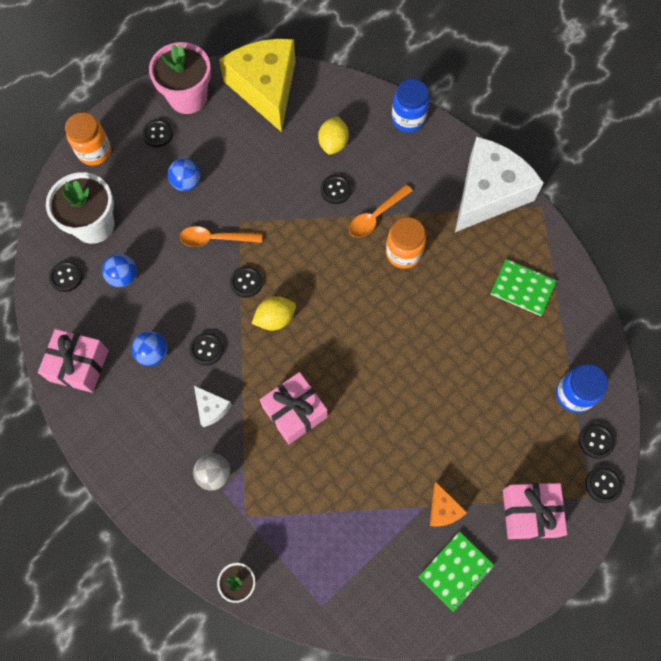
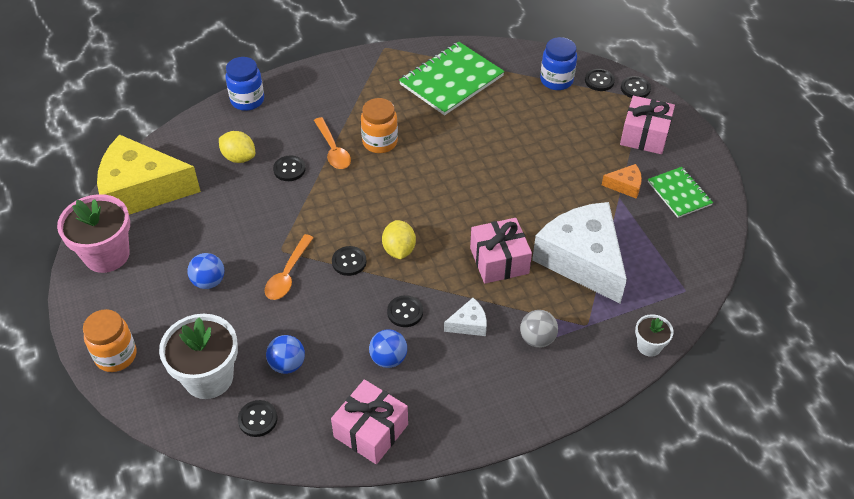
camera: 70 degrees left, 20 degrees down
black button [142,119,173,147] -> none
white cheese [455,137,544,232] -> white cheese moved to [532,202,627,304]
green notebook [491,259,557,316] -> green notebook [399,42,505,115], size x1.73

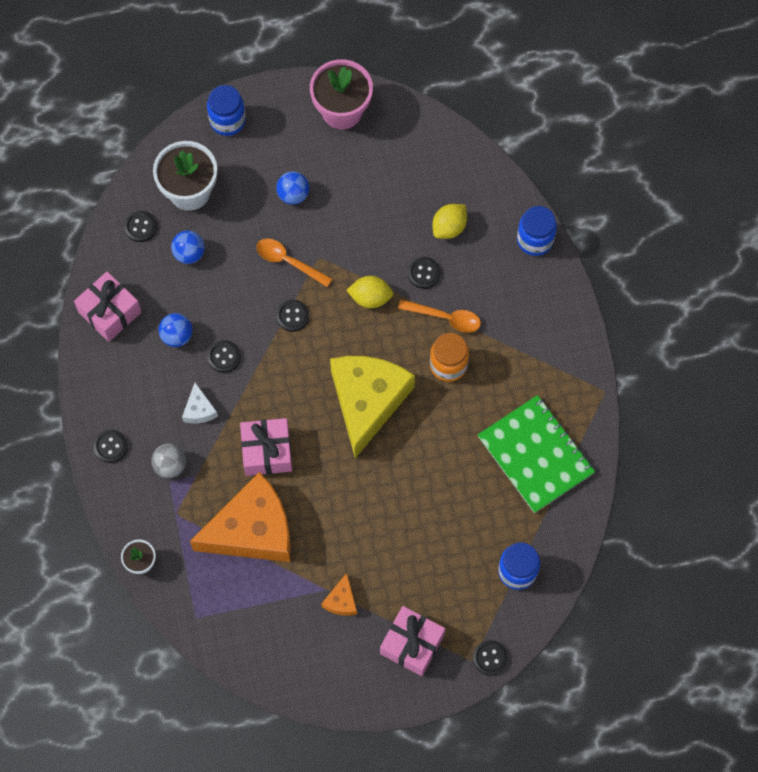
camera: 100 degrees right, 20 degrees up
orange jar [83,309,137,372] -> blue jar [207,85,246,136]
yellow cheese [97,134,201,215] -> yellow cheese moved to [330,356,415,458]
orange spoon [314,117,351,169] -> orange spoon turned 150 degrees counterclockwise [398,299,481,333]
yellow lemon [382,220,416,259] -> yellow lemon moved to [346,276,393,308]
white cheese [532,202,627,304] -> orange cheese [190,472,291,562]
black button [585,69,615,91] -> black button moved to [94,430,128,463]
green notebook [648,167,713,218] -> none

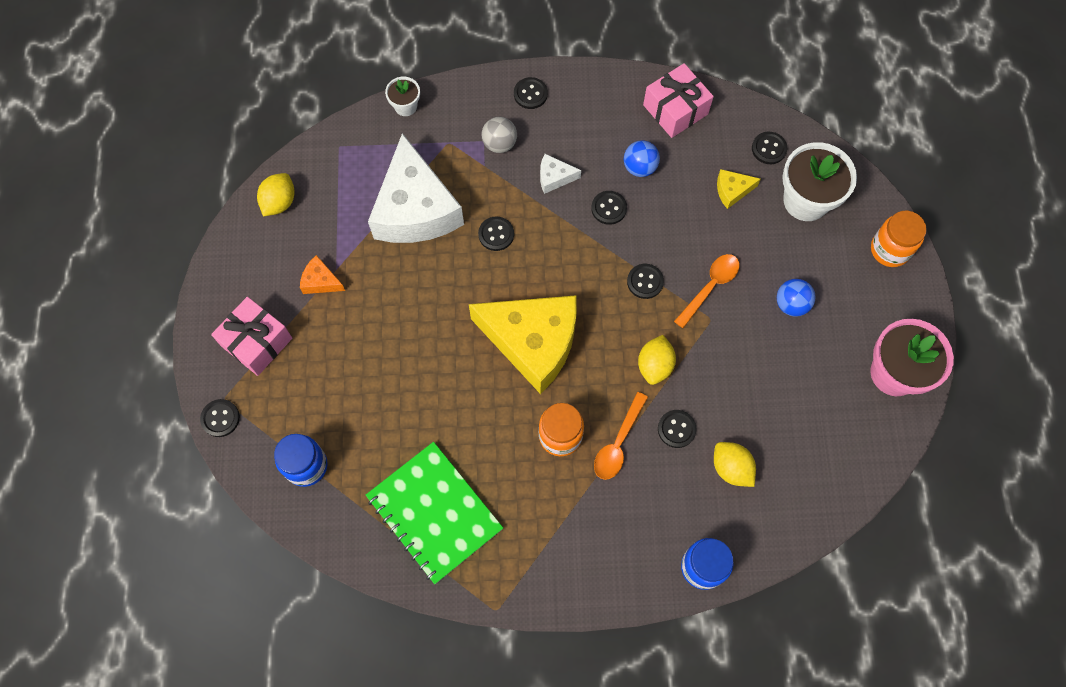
camera: 100 degrees right, 0 degrees up
blue ball [171,230,205,264] -> yellow cheese [717,169,761,209]
orange cheese [190,472,291,562] -> white cheese [368,133,464,243]
blue jar [207,85,246,136] -> orange jar [871,211,927,267]
pink gift [240,418,292,476] -> black button [478,217,514,251]
green notebook [478,395,595,513] -> green notebook turned 75 degrees clockwise [366,442,503,584]
none -> yellow lemon [257,173,295,216]

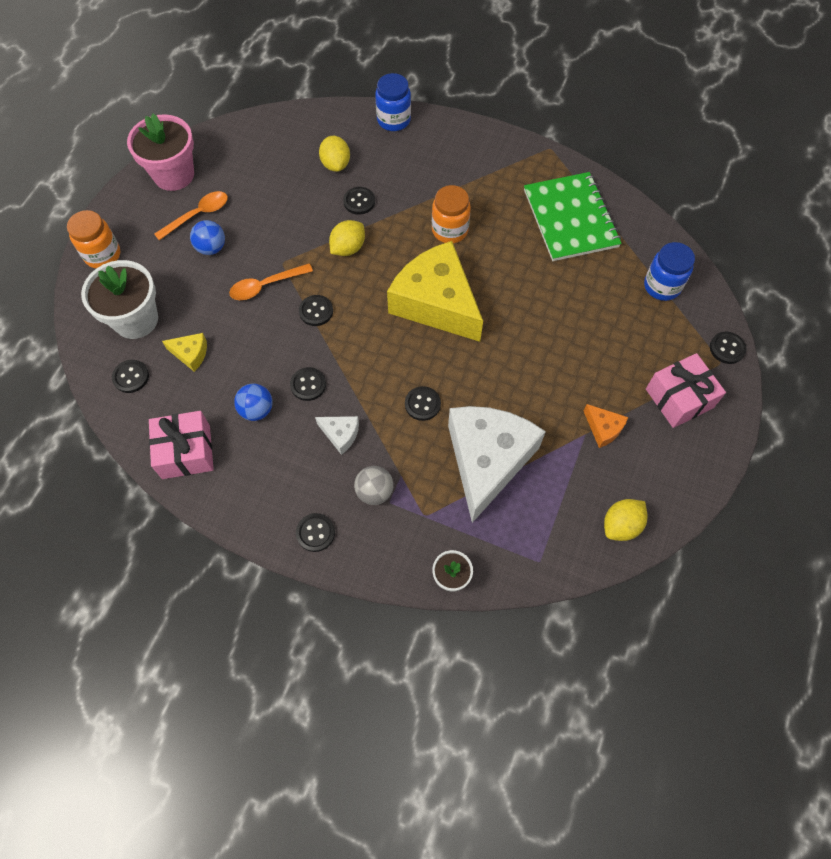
camera: 155 degrees left, 5 degrees down
orange spoon [594,392,648,480] -> orange spoon moved to [154,191,228,240]

